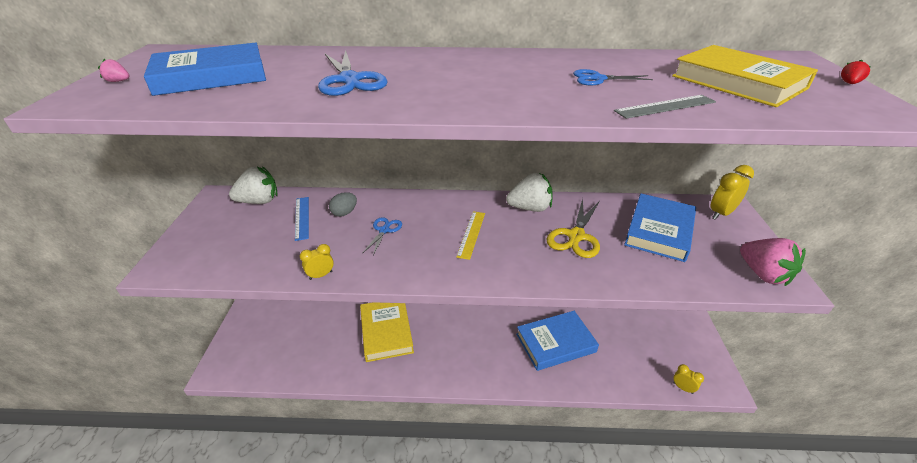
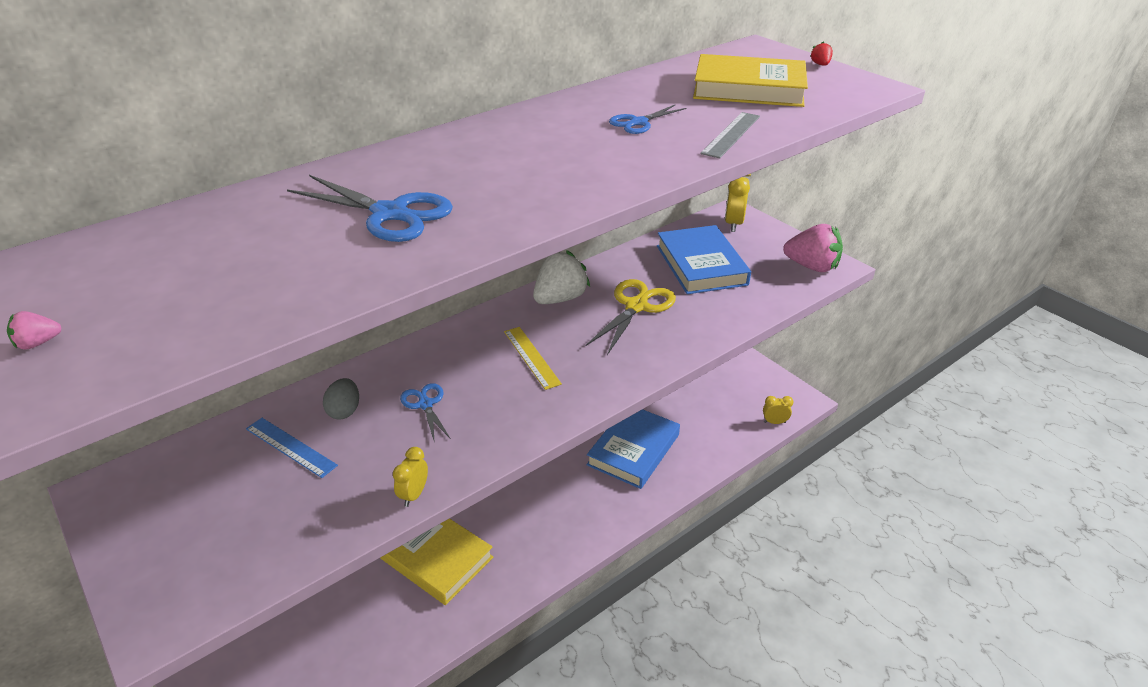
camera: 40 degrees left, 0 degrees up
blue book [144,43,266,96] -> none
white strawberry [229,166,278,204] -> none
yellow scissors [547,198,600,258] -> yellow scissors turned 135 degrees counterclockwise [586,279,676,355]

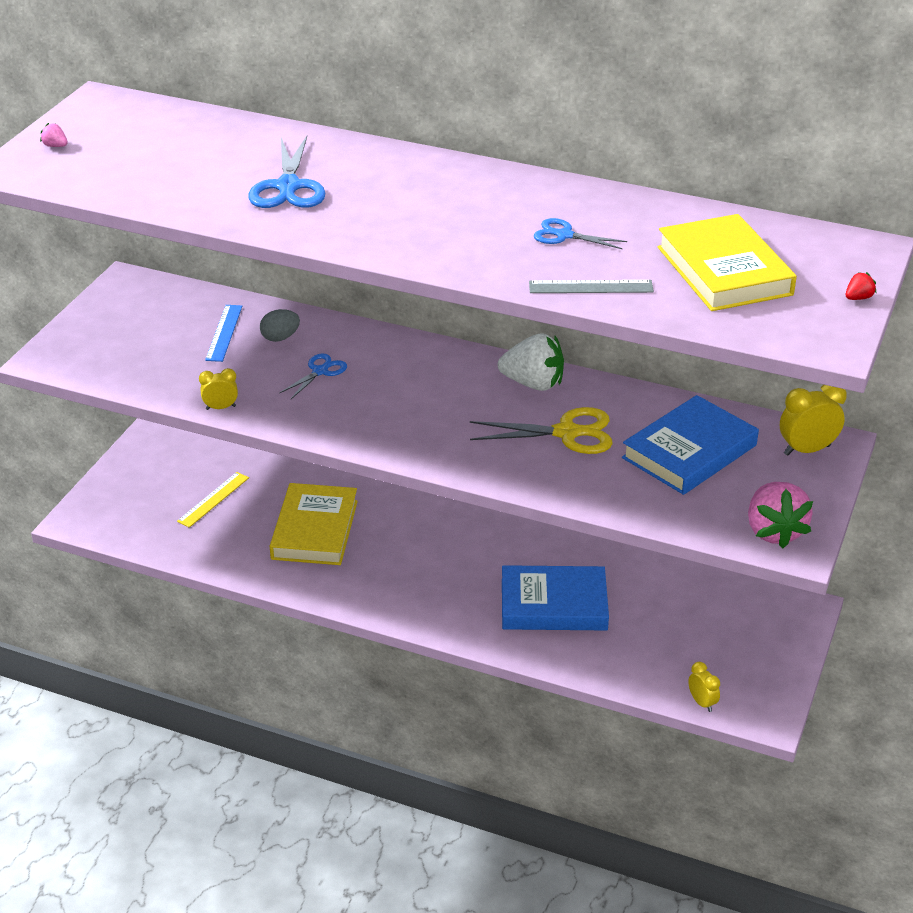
camera: 60 degrees right, 0 degrees up
yellow ruler [504,327,562,390] -> yellow ruler moved to [177,472,249,528]

